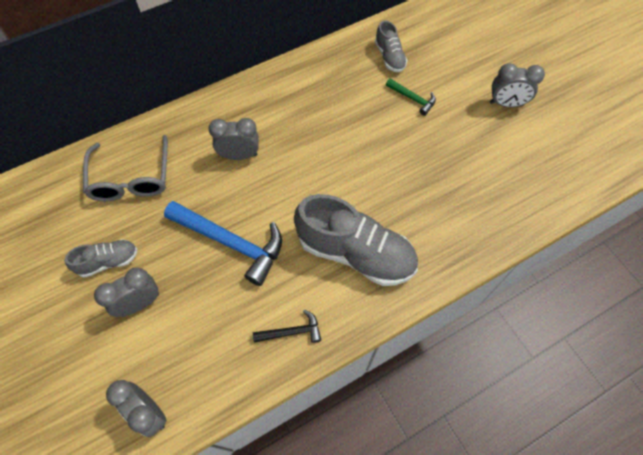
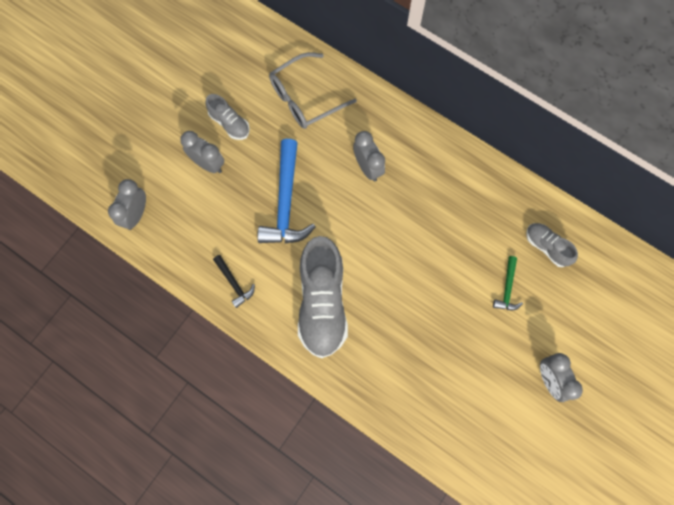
camera: 65 degrees right, 10 degrees up
grey shoe [375,20,407,72] -> grey shoe turned 90 degrees clockwise [526,223,578,267]

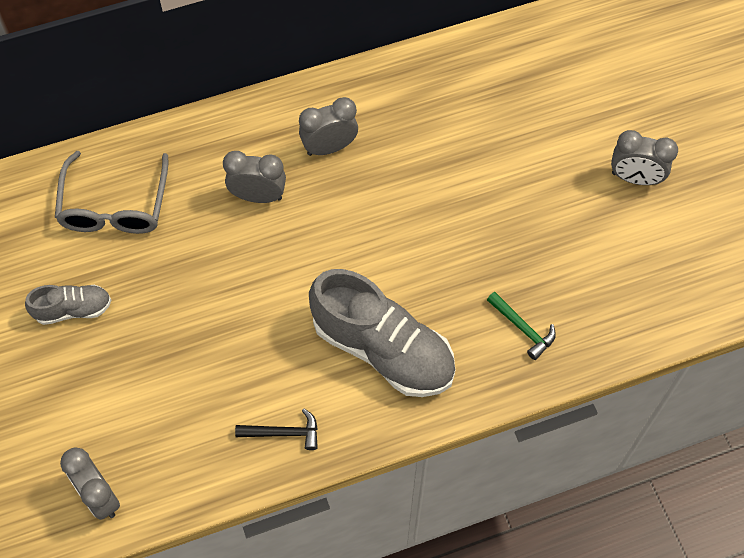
camera: 55 degrees left, 10 degrees down
grey clock [180,131,224,173] -> grey clock moved to [299,97,358,156]
blue hammer [257,139,316,243] -> none
green hammer [493,256,523,310] -> green hammer moved to [487,292,556,360]
grey shoe [526,223,578,267] -> none

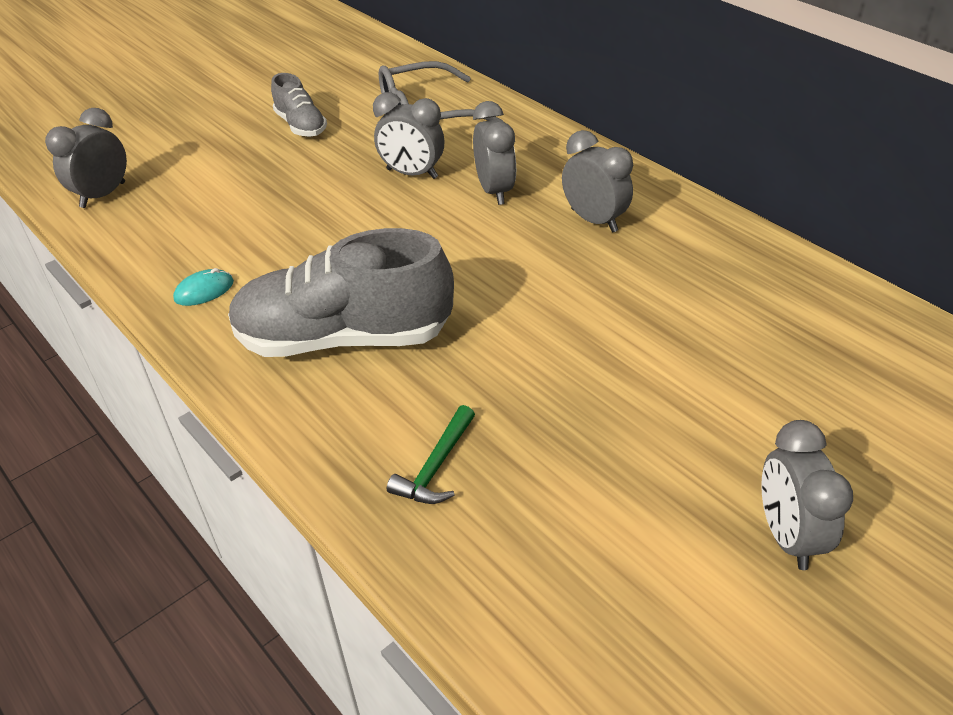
camera: 70 degrees right, 20 degrees down
black hammer [235,408,318,450] -> turquoise mouse [173,268,234,306]
grey shoe [309,269,455,397] -> grey shoe turned 75 degrees clockwise [228,228,454,357]
none -> grey clock [373,92,444,179]

